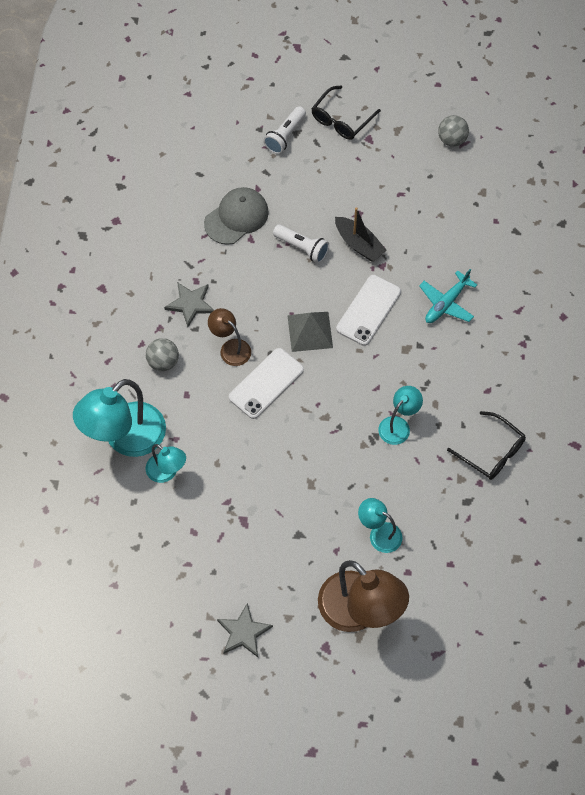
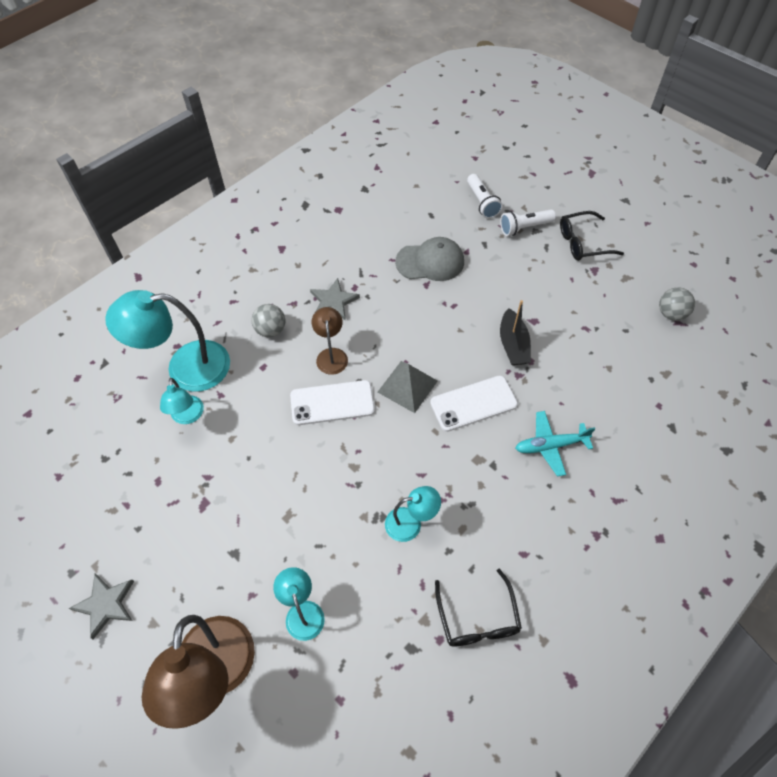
camera: 40 degrees right, 5 degrees down
white flashlight [273,224,329,263] -> white flashlight moved to [467,174,503,219]

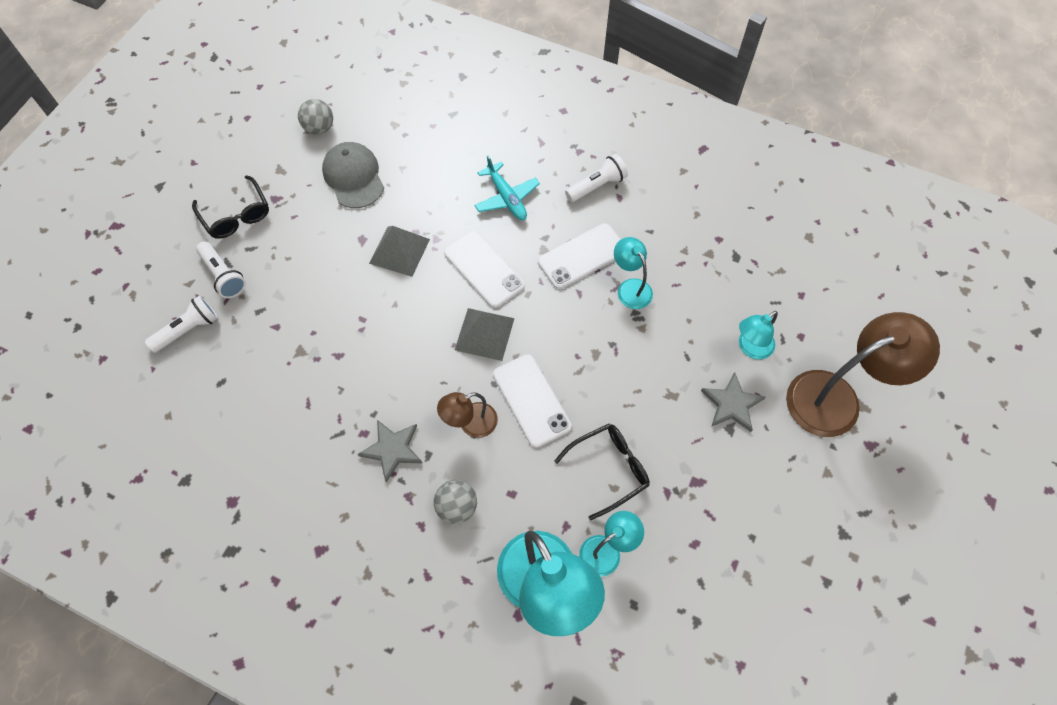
camera: 110 degrees left, 5 degrees up
grey star [69,574,134,639] -> grey star moved to [701,372,765,432]
grey cap [395,237,464,281] -> grey cap moved to [322,142,384,208]
black glasses [435,568,522,646] -> black glasses moved to [554,424,650,520]
black boat [500,300,531,365] -> grey pyramid [369,226,430,277]
none -> white phone [538,223,621,289]
none -> white flashlight [565,154,628,202]

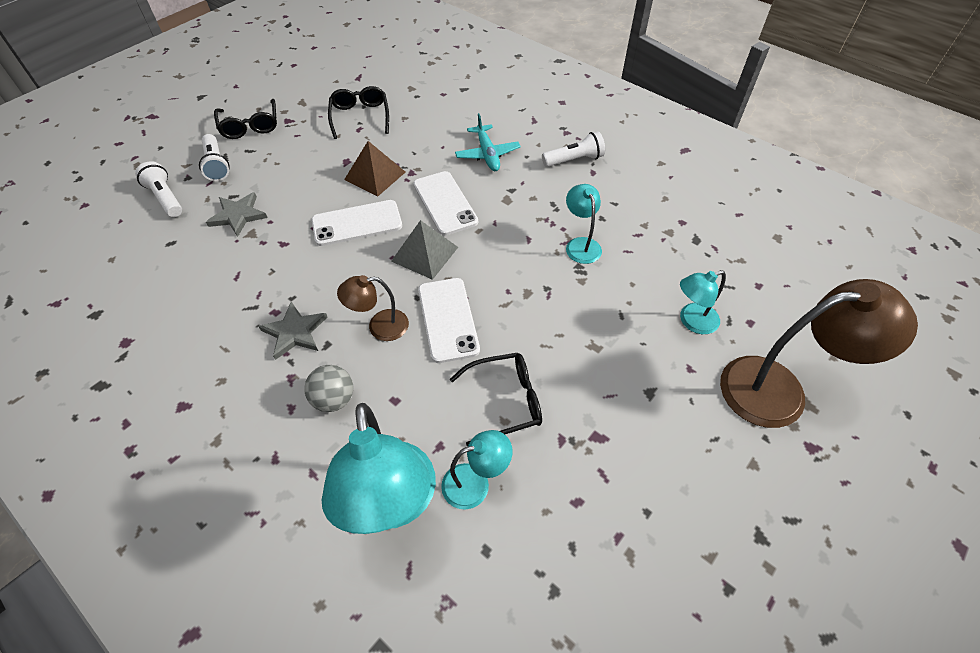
camera: 15 degrees right, 10 degrees down
white flashlight [145,295,218,353] -> white flashlight turned 105 degrees counterclockwise [135,161,182,217]
grey ball [298,99,333,135] -> none
grey cap [322,142,384,208] -> black glasses [328,86,389,139]
grey pyramid [369,226,430,277] -> brown pyramid [344,141,405,197]
white phone [538,223,621,289] -> white phone moved to [312,200,402,246]
grey star [701,372,765,432] -> grey star moved to [206,192,268,237]

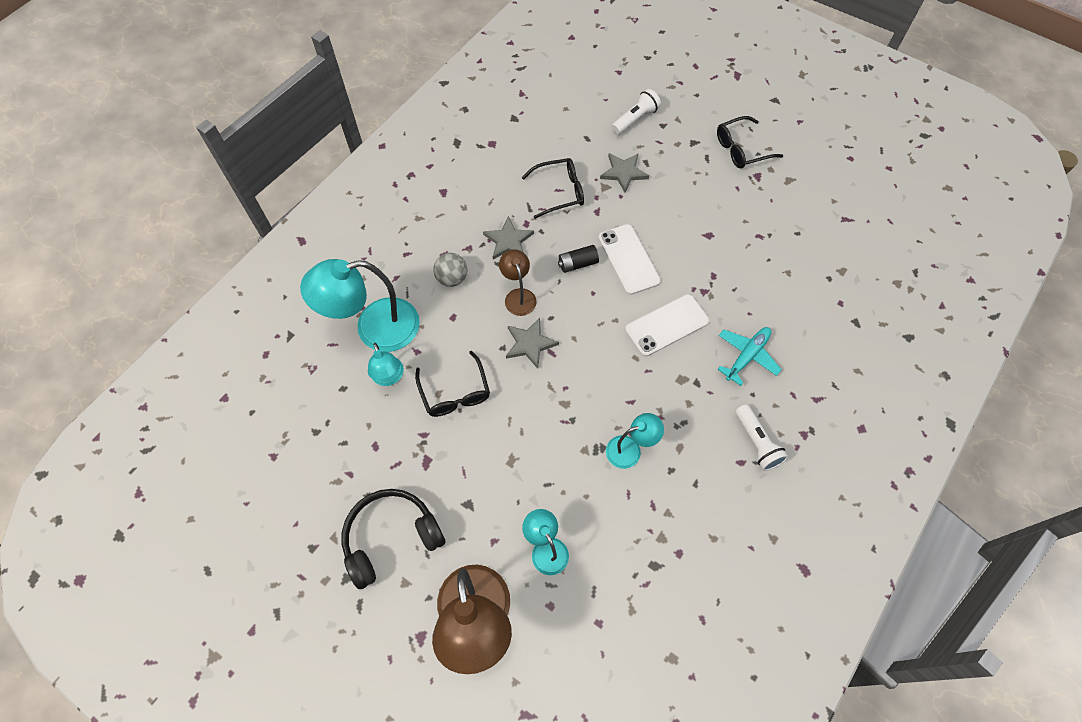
camera: 85 degrees right, 10 degrees up
white flashlight [199,134,230,181] -> none
black glasses [328,86,389,139] -> black glasses moved to [521,158,584,219]
brown pyramid [344,141,405,197] -> none
grey pyramid [391,220,458,280] -> none
white phone [418,278,480,363] -> grey star [506,318,559,369]
turquoise plane [455,113,521,171] -> turquoise plane turned 150 degrees clockwise [717,327,782,386]
none -> black headphones [342,489,445,589]
none -> black battery [558,245,599,273]

